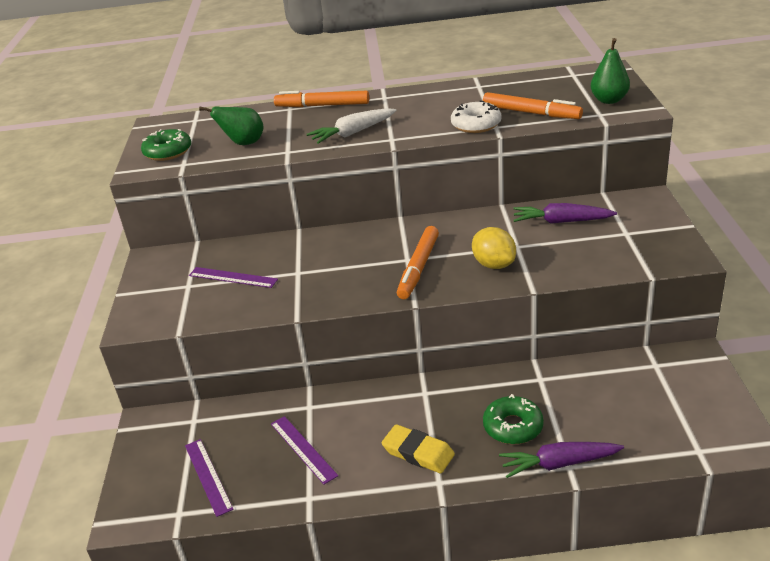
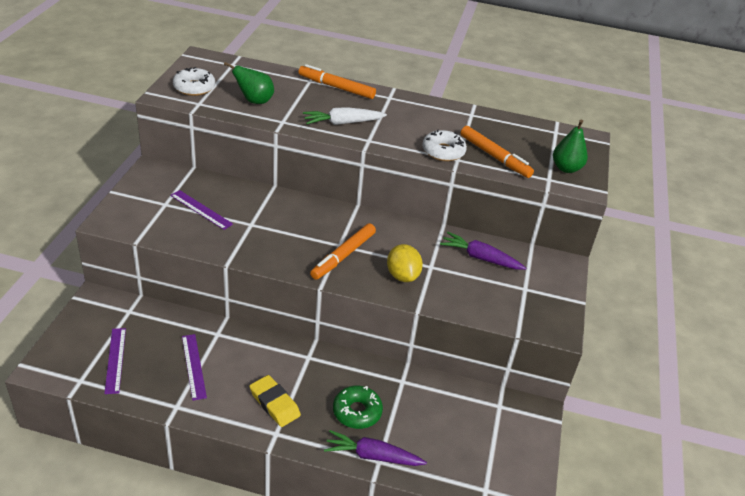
camera: 10 degrees right, 5 degrees up
green donut [141,129,191,161] -> white donut [173,67,215,96]

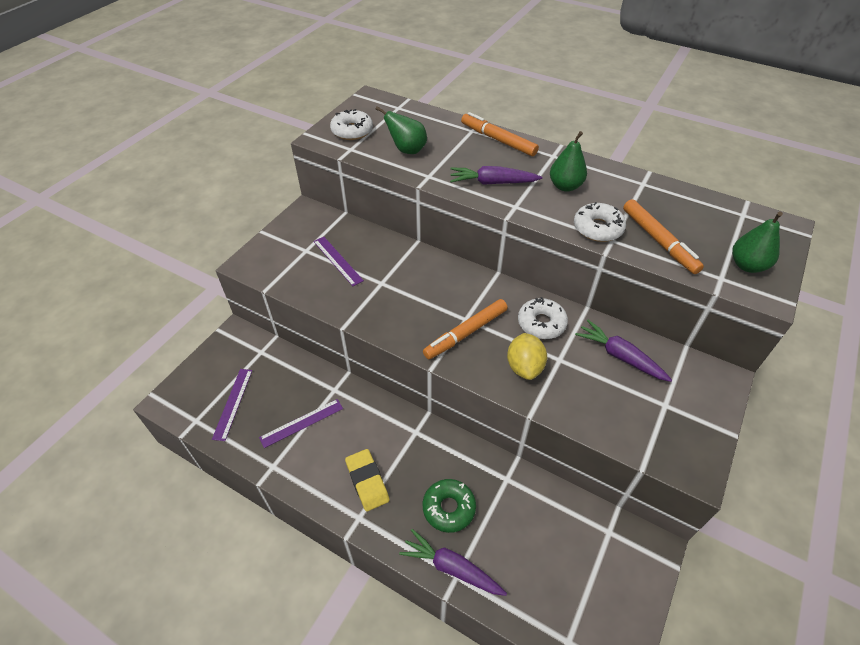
camera: 20 degrees right, 10 degrees up
purple ruler [182,334,207,401] -> purple ruler turned 60 degrees clockwise [259,399,343,448]
white carrot [303,107,387,125] -> purple carrot [450,166,542,185]
none -> white donut [518,297,568,339]
none -> green pear [550,131,587,192]

